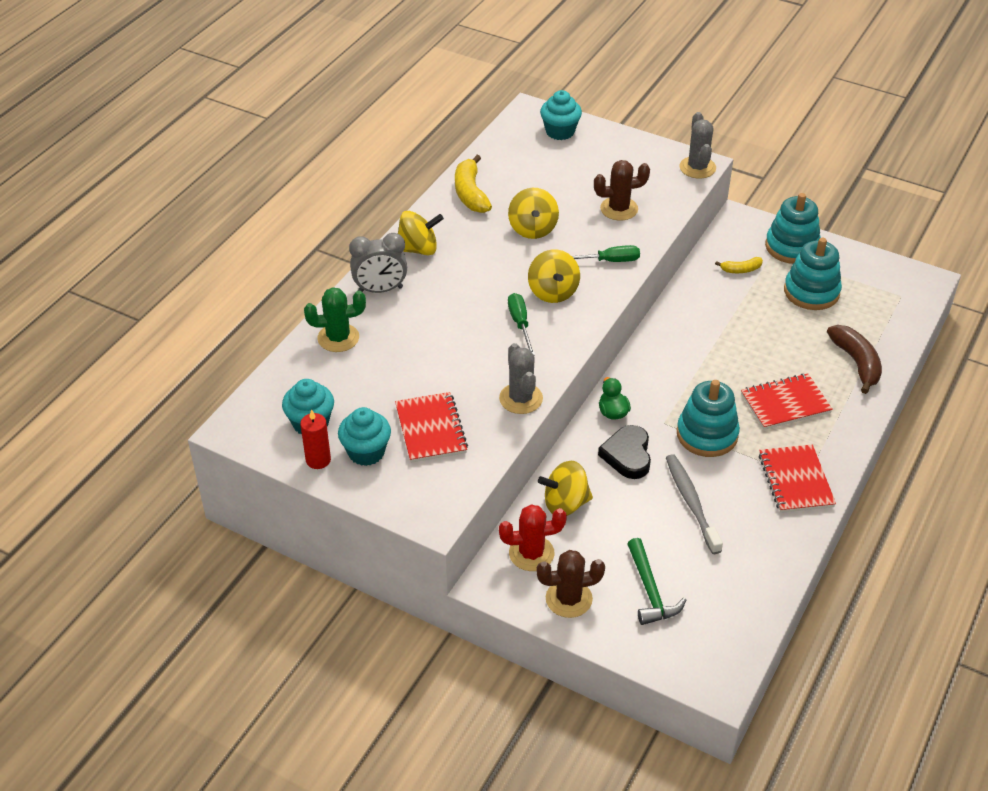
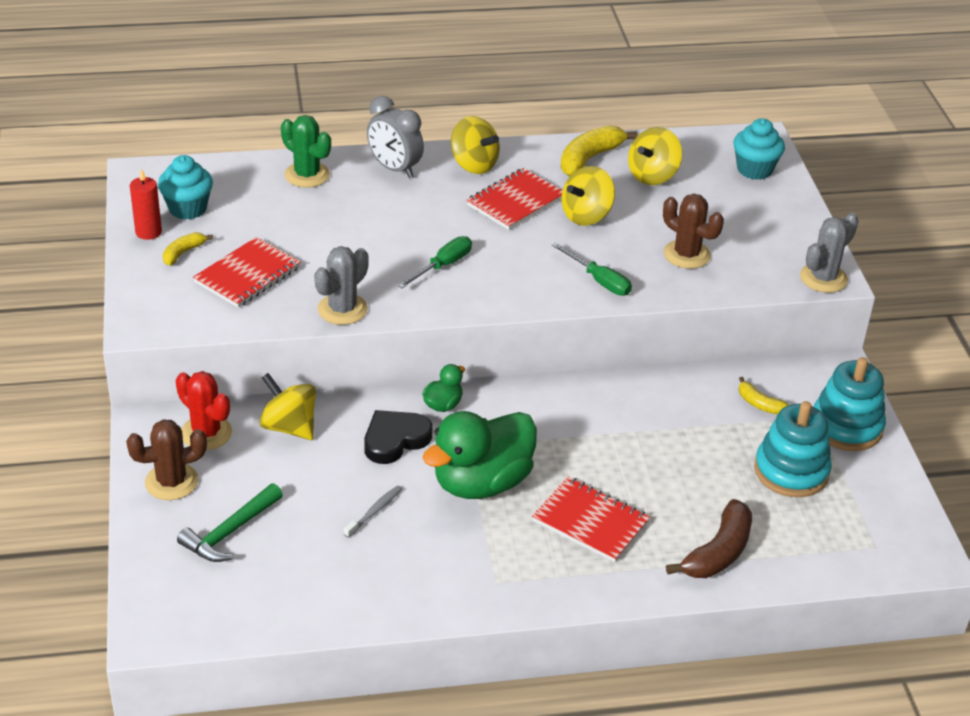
camera: 50 degrees right, 5 degrees down
turquoise cupcake [338,407,391,466] -> yellow banana [163,232,213,265]
yellow spinning top [528,249,580,303] -> yellow spinning top moved to [628,127,682,185]
brown cactus [536,550,605,618] -> brown cactus turned 60 degrees counterclockwise [126,419,207,500]
grey toothbrush [666,454,723,554] -> grey toothbrush [344,485,402,538], size x0.54
turquoise stacking toy [677,380,740,457] -> green duck [422,411,537,499]
red notebook [759,444,836,513] -> red notebook moved to [467,168,563,230]

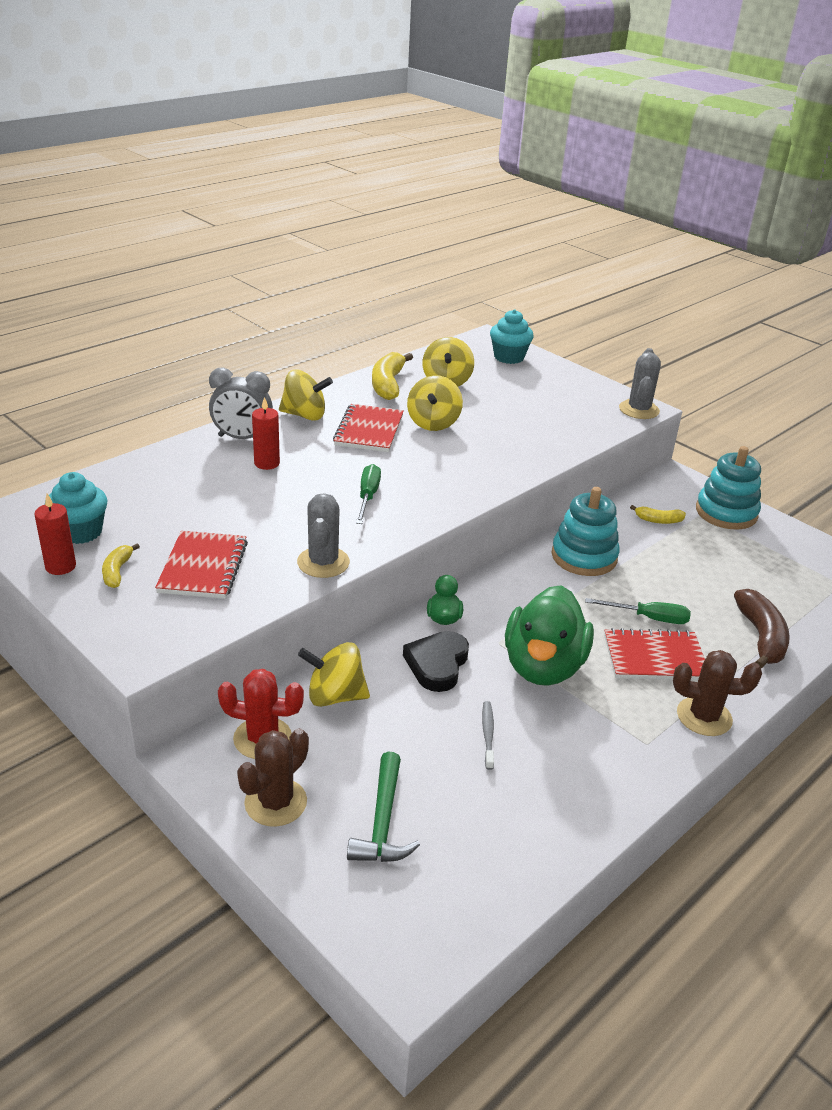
camera: 35 degrees left, 5 degrees down
green cactus [281,115,331,188] -> none
green screwdriver [551,242,632,296] -> green screwdriver moved to [585,598,691,624]
brown cactus [663,194,724,269] -> brown cactus moved to [673,650,762,736]
turquoise stacking toy [754,401,832,497] -> turquoise stacking toy moved to [552,487,620,576]
none -> red candle [252,397,280,470]

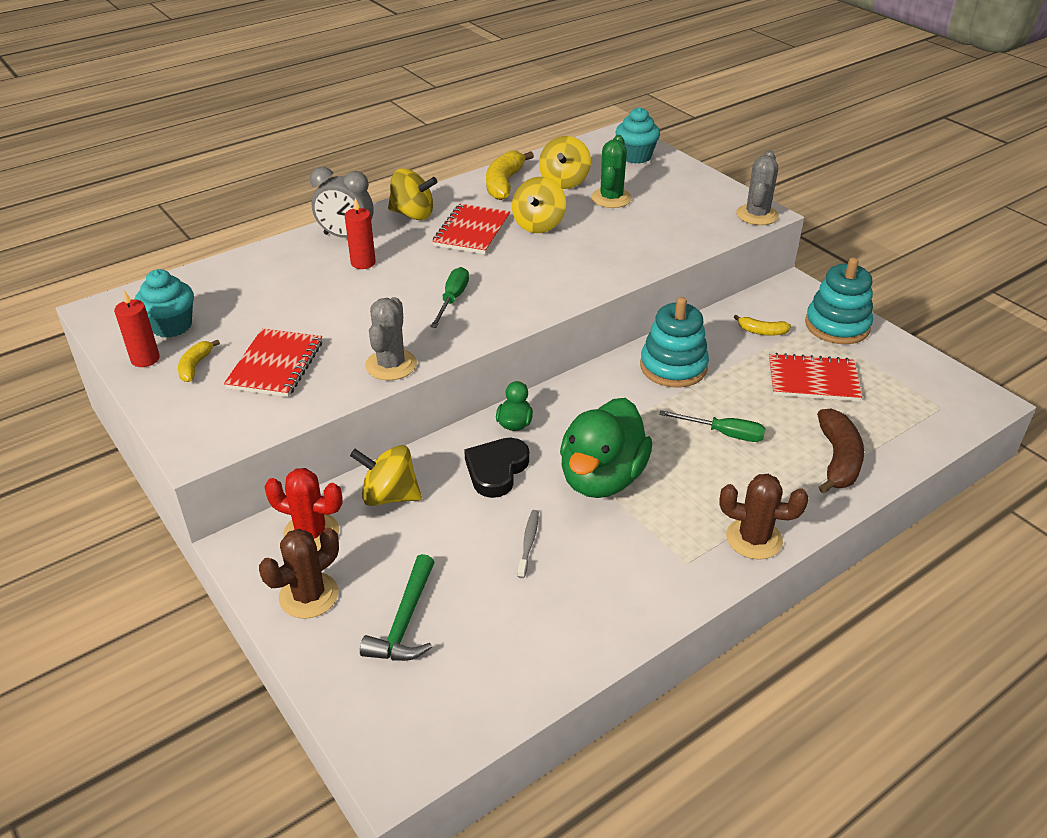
camera: 10 degrees right, 5 degrees up
red notebook [604,628,705,680] -> red notebook moved to [769,353,862,402]
none -> green cactus [591,135,632,208]

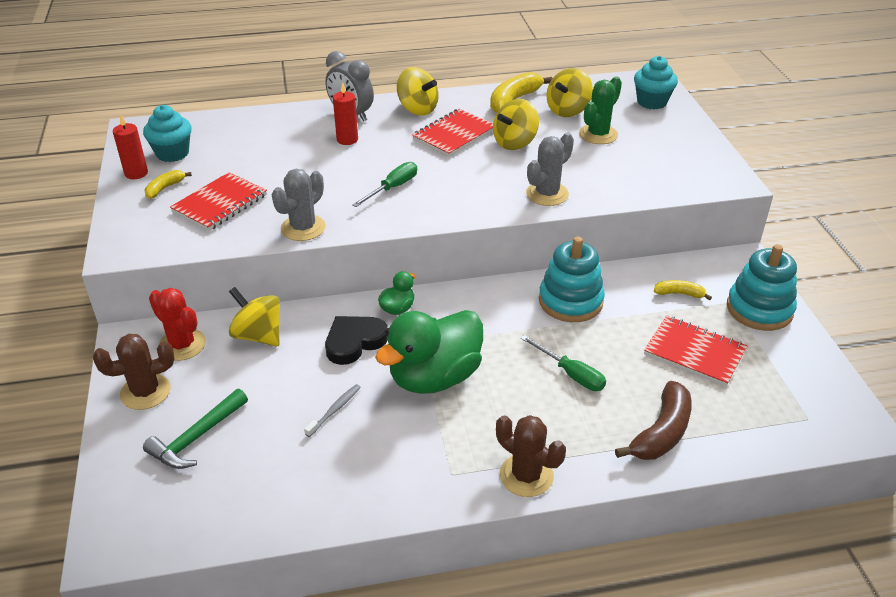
camera: 25 degrees right, 0 degrees up
yellow banana [734,315,791,336] -> yellow banana turned 150 degrees clockwise [654,280,712,301]
grey cactus [736,150,779,225] -> grey cactus moved to [526,133,574,206]

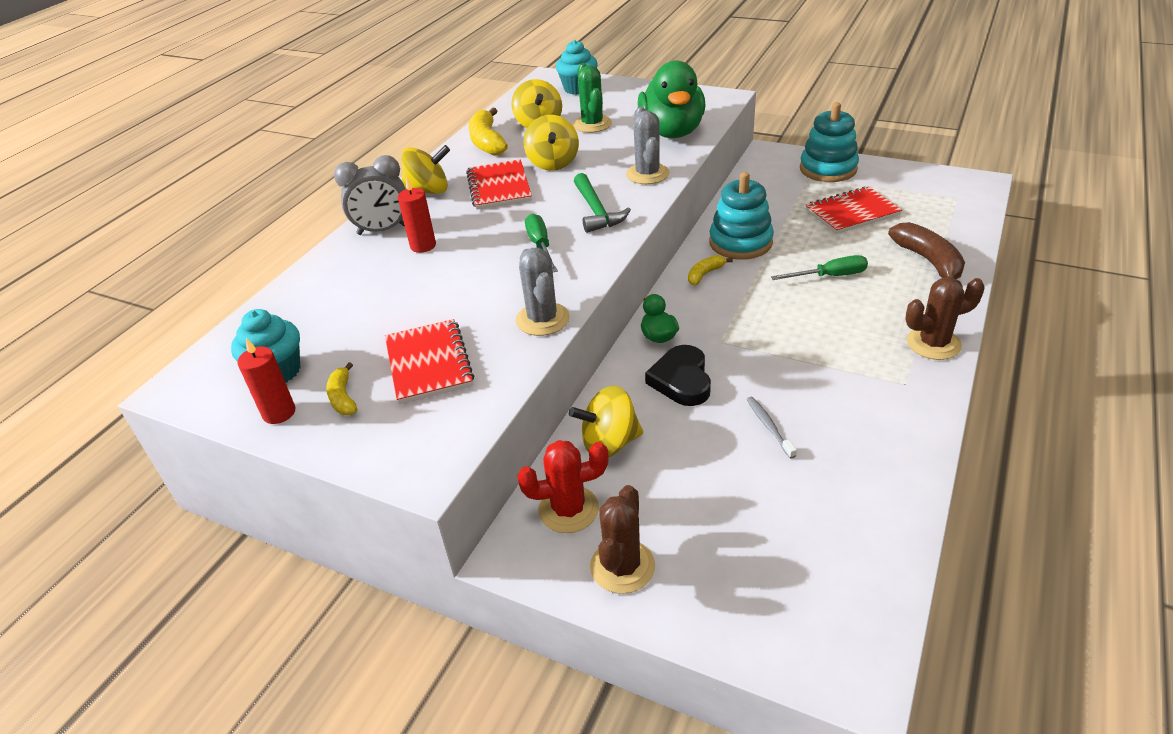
camera: 50 degrees left, 0 degrees up
green hammer [143,389,248,469] -> green hammer moved to [574,173,631,233]
green duck [375,310,483,394] -> green duck moved to [638,60,706,138]
yellow banana [654,280,712,301] -> yellow banana moved to [688,255,733,285]

